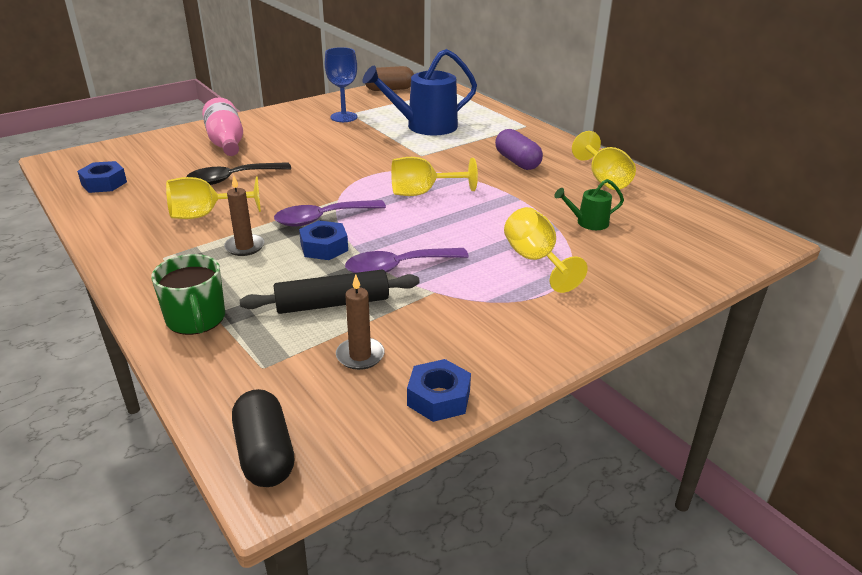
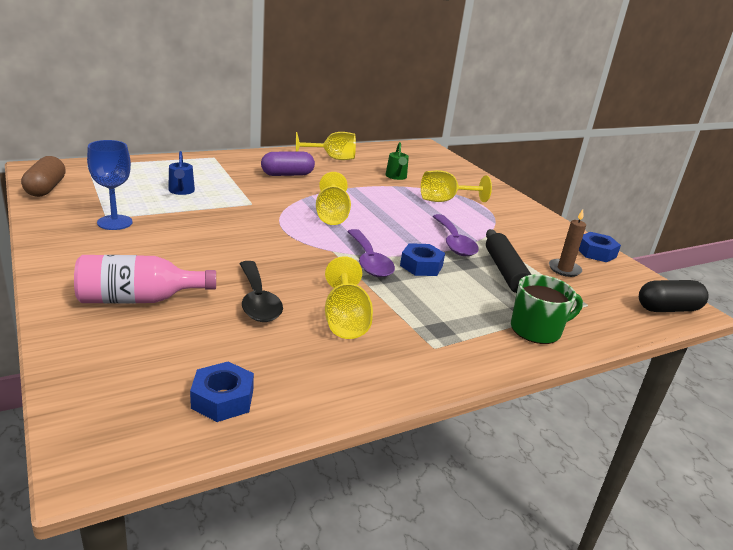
camera: 85 degrees left, 5 degrees down
brown candle [224,175,264,256] -> none
blue watering can [363,49,477,135] -> blue watering can [168,151,195,195], size x0.49

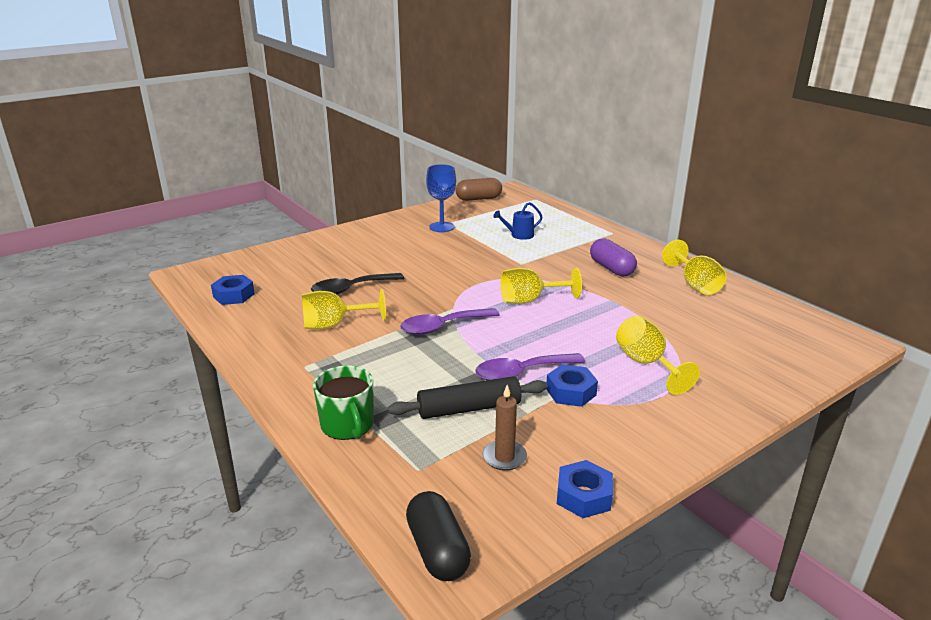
camera: 85 degrees right, 0 degrees up
pink bottle [74,255,216,304] -> none
green watering can [385,142,409,180] -> none
blue nut [400,243,445,276] -> blue nut moved to [546,364,598,407]

